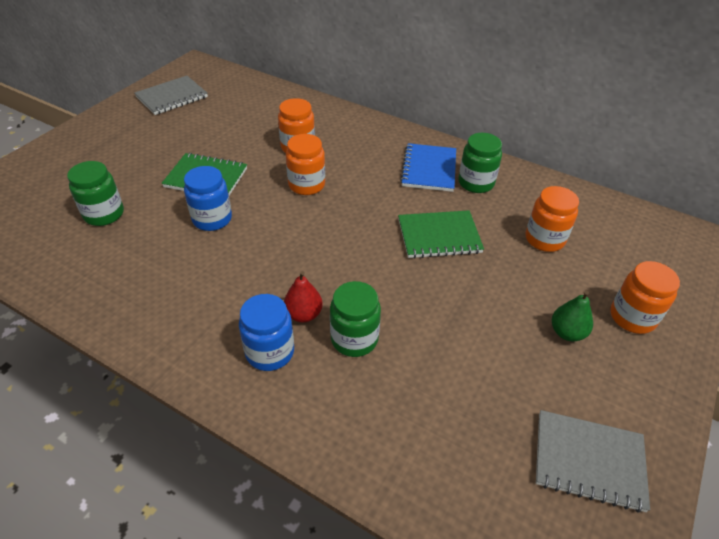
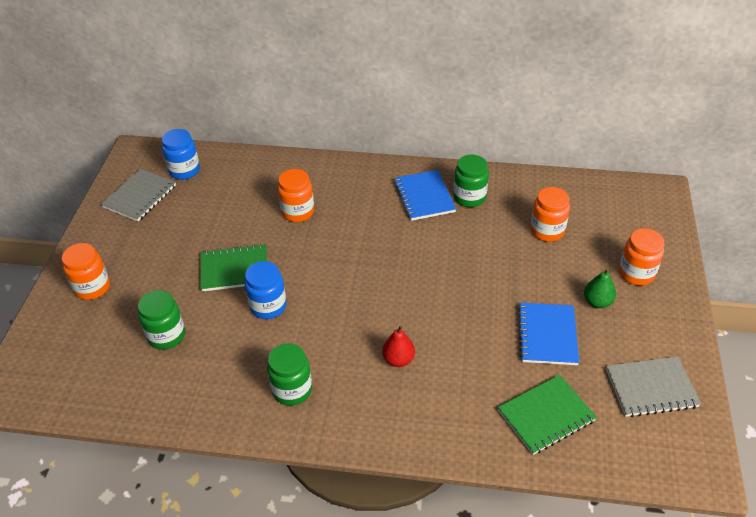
camera: 20 degrees left, 0 degrees up
blue jar [239,294,294,371] -> blue jar moved to [162,129,200,180]
orange jar [286,134,325,195] -> orange jar moved to [62,243,110,300]
green jar [330,281,381,357] -> green jar moved to [267,343,312,406]
green notebook [398,210,484,258] -> green notebook moved to [498,375,597,455]
none -> blue notebook [518,303,579,365]

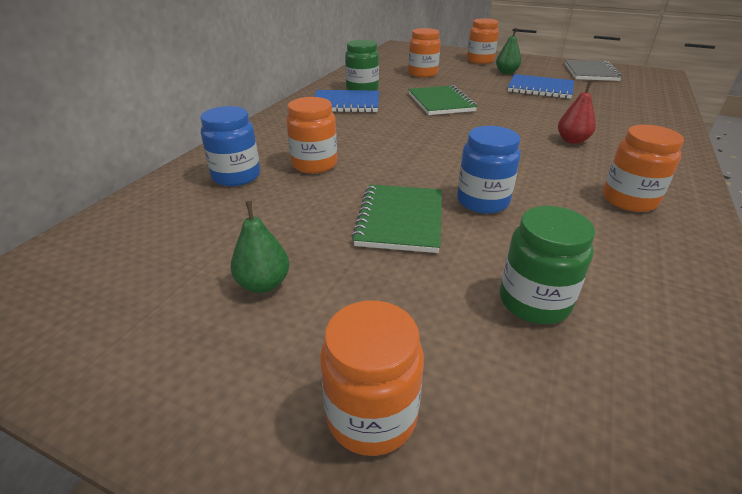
camera: 75 degrees left, 10 degrees down
grey notebook [101,169,176,221] -> none
blue jar [162,129,200,180] -> blue jar moved to [200,106,260,186]
green jar [267,343,312,406] -> orange jar [603,125,684,212]
green notebook [498,375,597,455] -> green notebook moved to [408,85,477,115]
none -> green pear [231,201,289,293]

